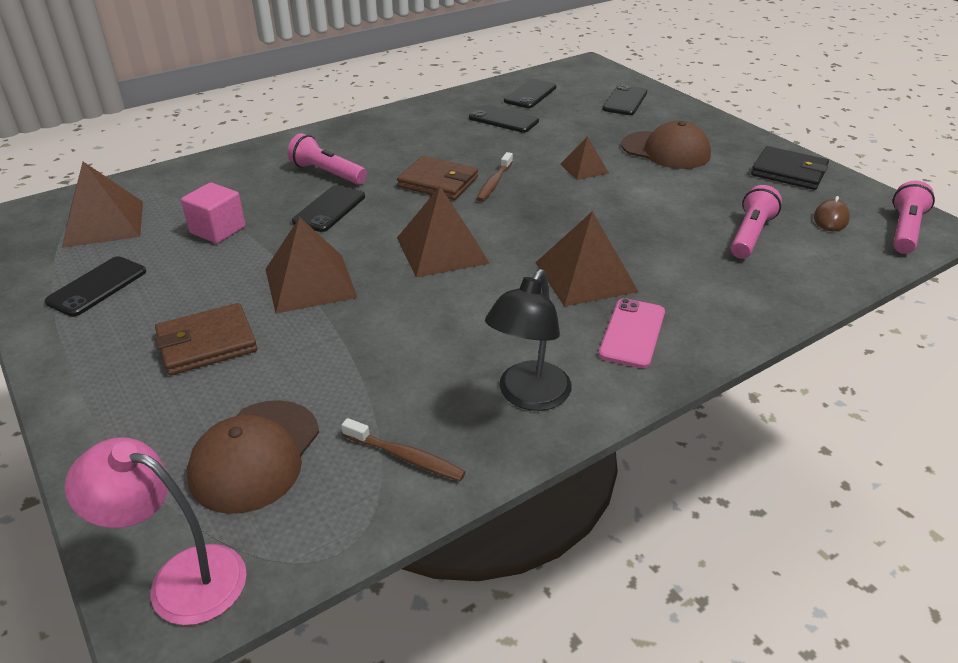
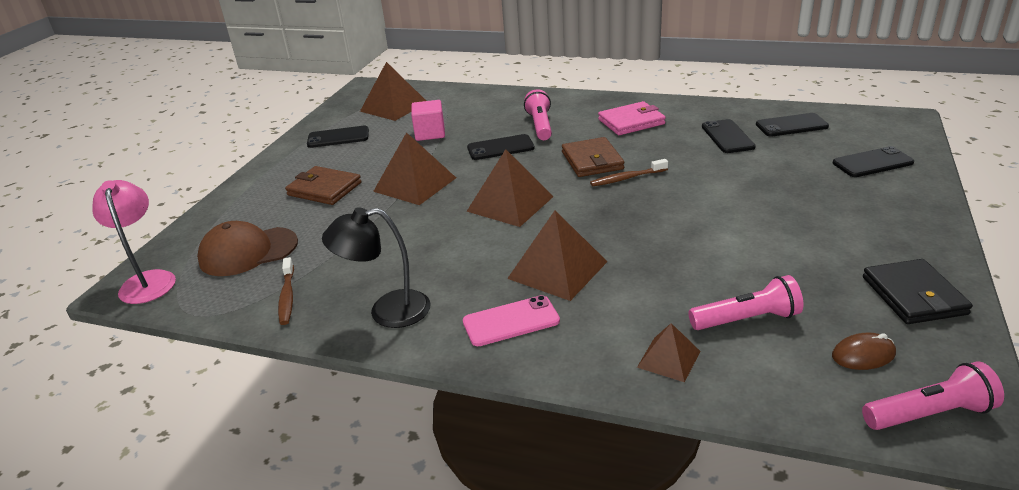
camera: 55 degrees right, 5 degrees down
brown pyramid [560,136,609,180] -> brown pyramid moved to [637,323,700,382]
brown cap [621,121,711,169] -> none
none -> pink wallet [598,101,666,135]

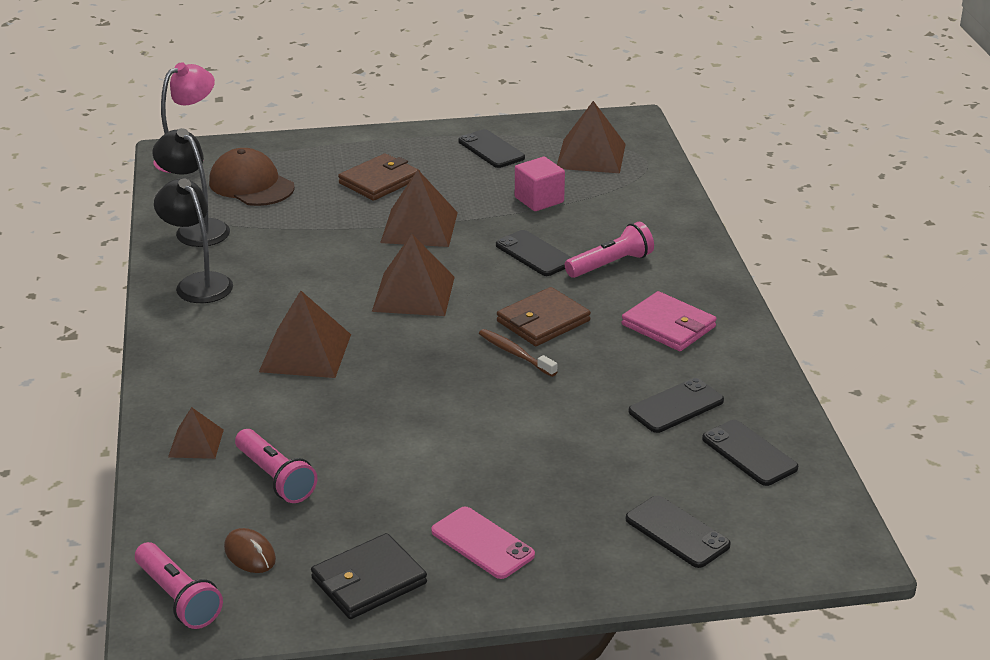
camera: 60 degrees right, 0 degrees up
brown toothbrush [278,257,294,325] -> black lamp [153,128,230,247]
brown wallet [285,166,361,205] -> brown wallet turned 45 degrees clockwise [338,153,420,201]
pink phone [463,295,560,346] -> pink phone moved to [431,507,535,579]

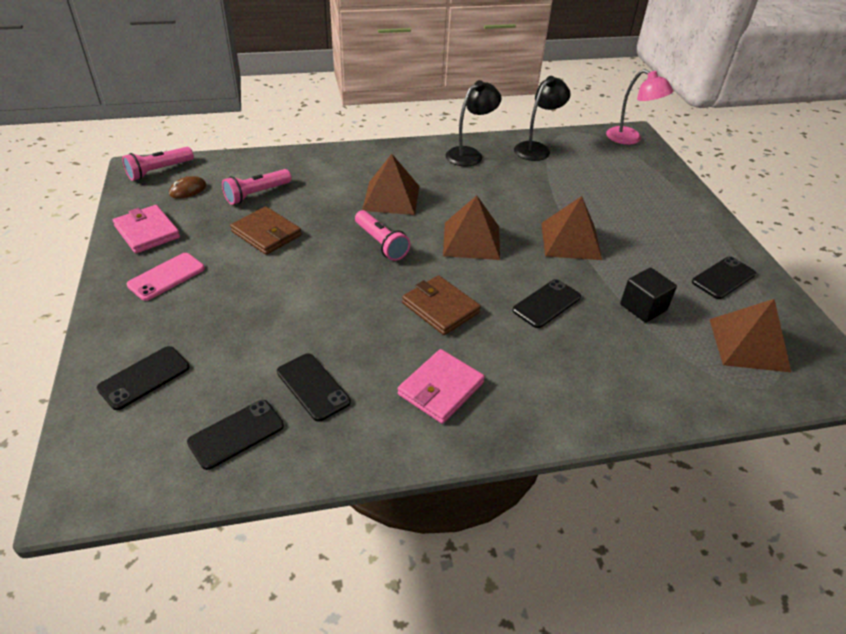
camera: 85 degrees right, 10 degrees up
brown pyramid [168,407,224,459] -> none
brown cap [209,148,295,206] -> none
black wallet [311,533,427,619] -> pink wallet [113,205,180,254]
brown wallet [338,153,420,201] -> brown wallet moved to [230,206,302,255]
brown toothbrush [479,329,557,377] -> none
pink cube [515,157,565,211] -> black cube [620,268,677,323]
pink flashlight [565,222,654,278] -> pink flashlight moved to [355,210,410,261]

